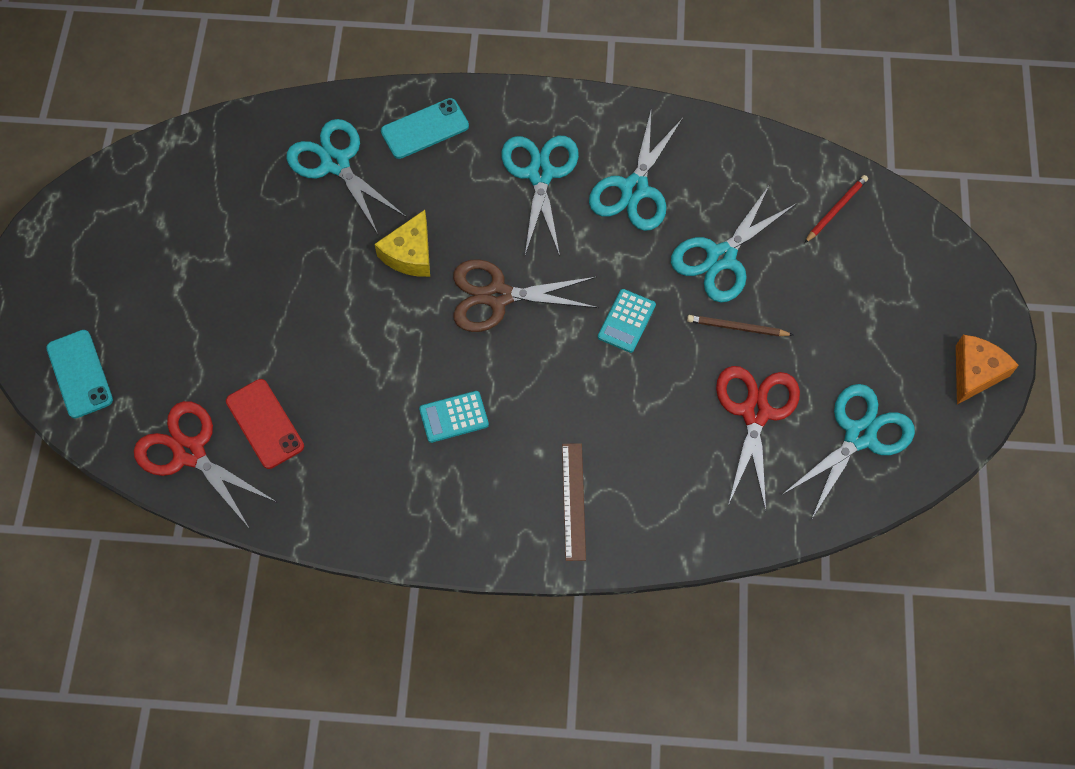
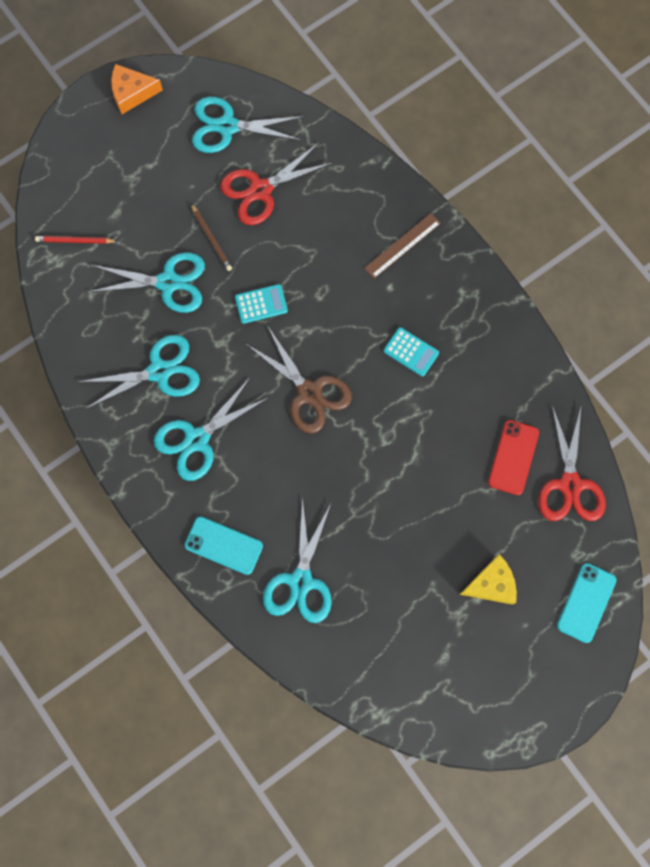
camera: 130 degrees left, 10 degrees up
yellow cheese [375,210,430,277] -> yellow cheese moved to [459,554,517,605]

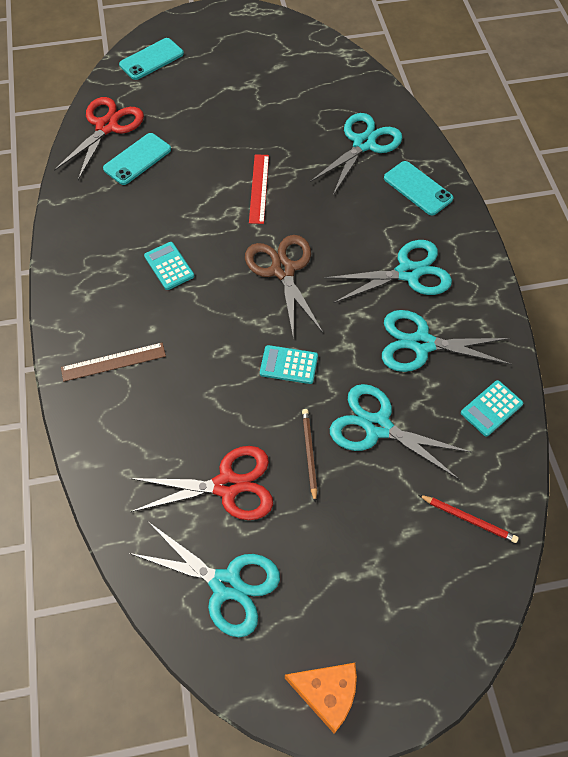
camera: 155 degrees left, 15 degrees down
yellow cheese [459,554,517,605] -> none
red phone [488,420,539,495] -> turquoise phone [103,133,171,185]
none -> red ruler [249,154,269,224]
none -> turquoise calculator [461,380,523,437]

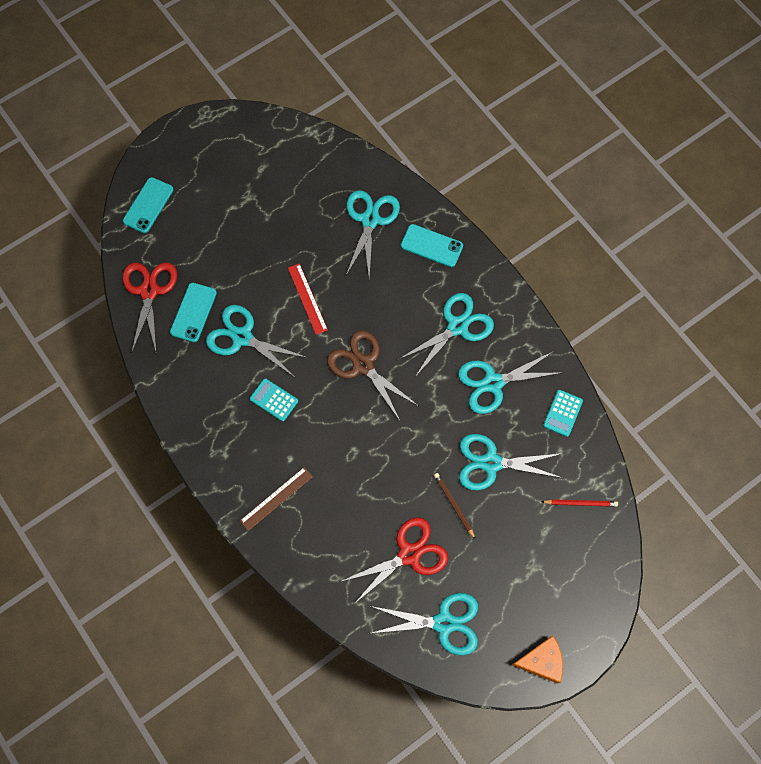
camera: 25 degrees left, 10 degrees up
turquoise calculator [260,345,318,384] -> none
none -> turquoise scissors [206,305,308,377]

